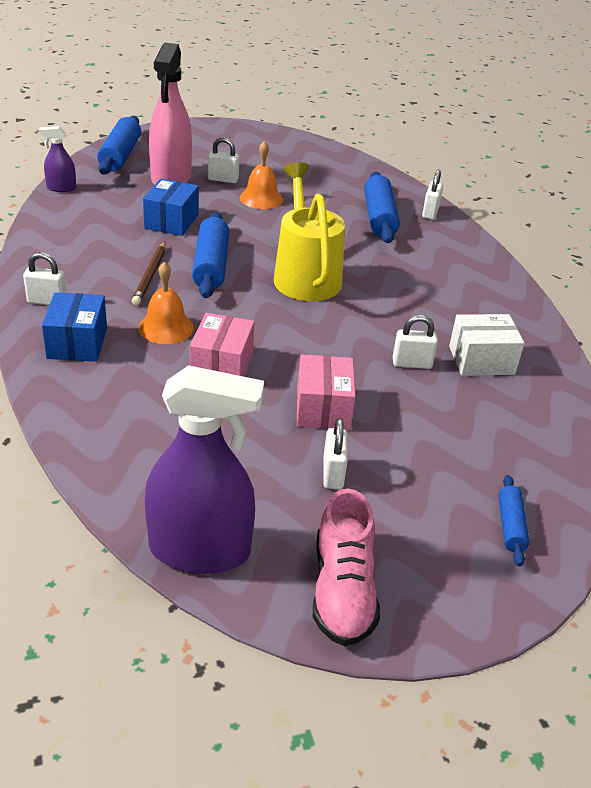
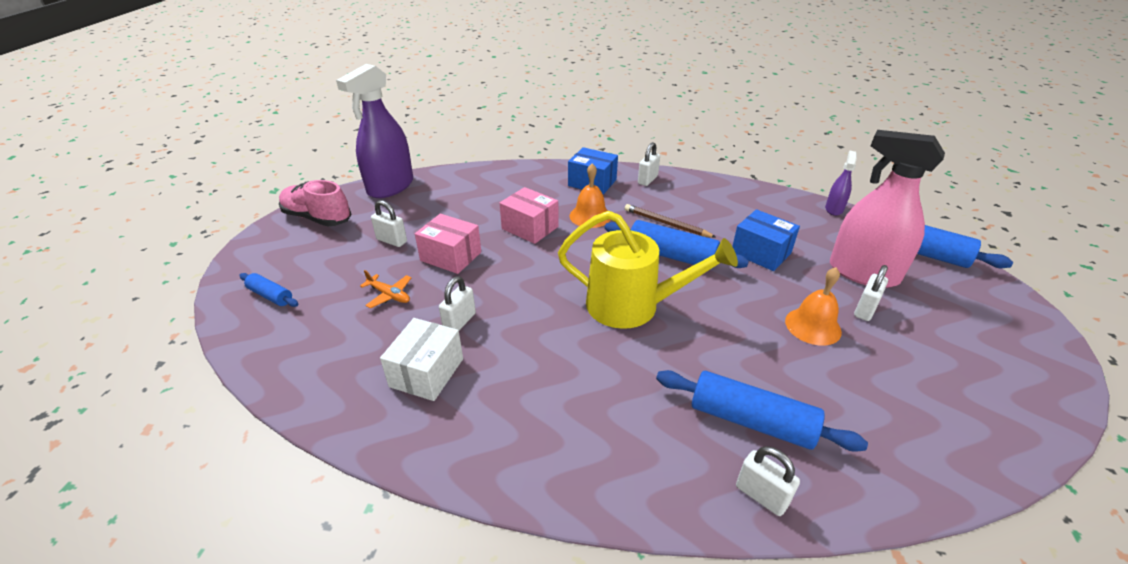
camera: 120 degrees right, 0 degrees up
none -> orange plane [360,270,411,309]

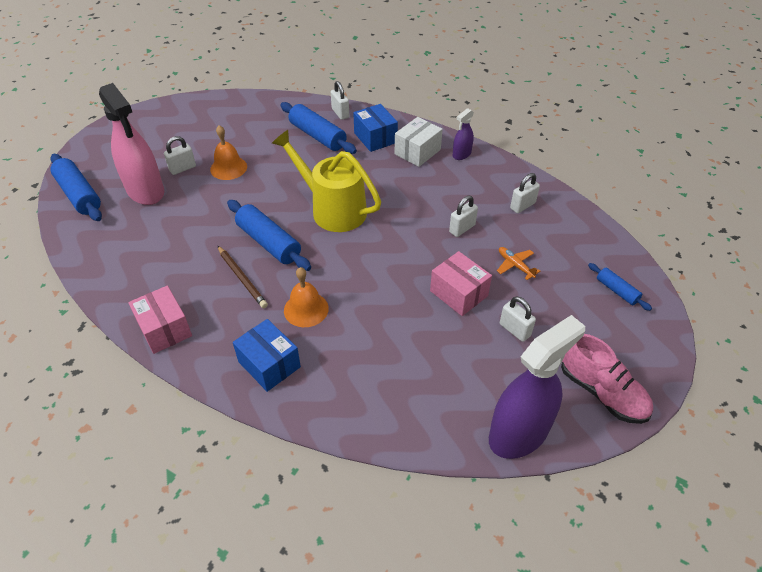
camera: 160 degrees left, 10 degrees up
white box [380,318,463,401] -> white box moved to [395,117,443,167]
pink box [500,187,559,244] -> pink box moved to [128,286,192,354]
white padlock [638,142,660,186] -> white padlock moved to [510,173,540,213]
blue box [732,209,800,271] -> blue box moved to [353,104,398,152]
purple spray bottle [825,150,857,216] -> purple spray bottle moved to [453,108,474,160]

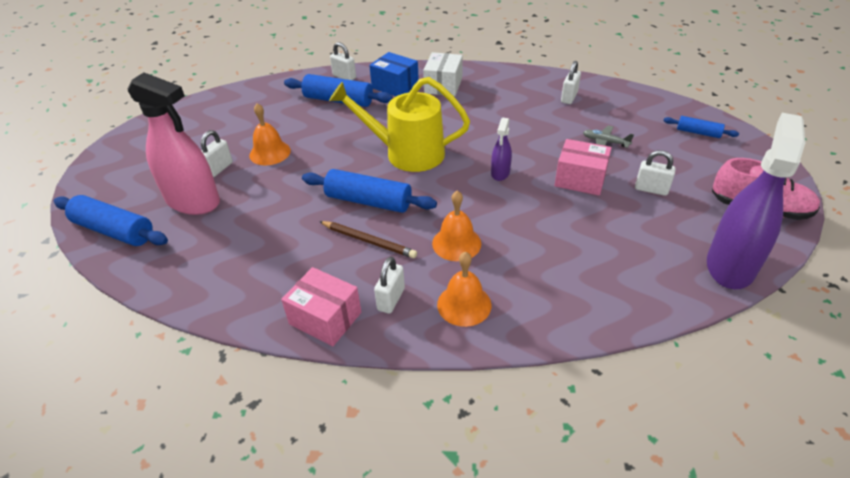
camera: 25 degrees left, 5 degrees down
blue box [233,319,301,392] -> orange bell [437,252,491,327]
white padlock [449,196,478,237] -> white padlock moved to [374,257,405,314]
purple spray bottle [453,108,474,160] -> purple spray bottle moved to [491,118,512,181]
orange plane [497,247,540,280] -> grey plane [583,125,634,148]

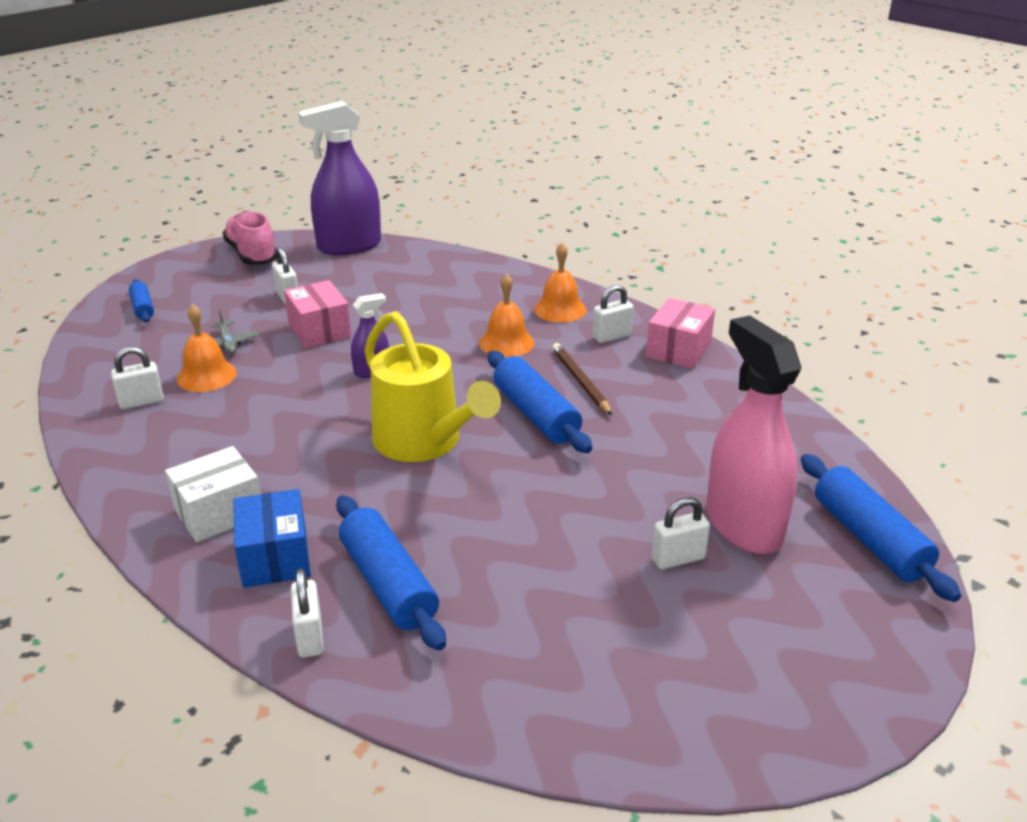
camera: 140 degrees left, 10 degrees down
orange bell [249,103,291,165] -> orange bell moved to [177,304,237,392]
pink box [281,267,361,346] -> pink box turned 45 degrees clockwise [646,298,715,369]

